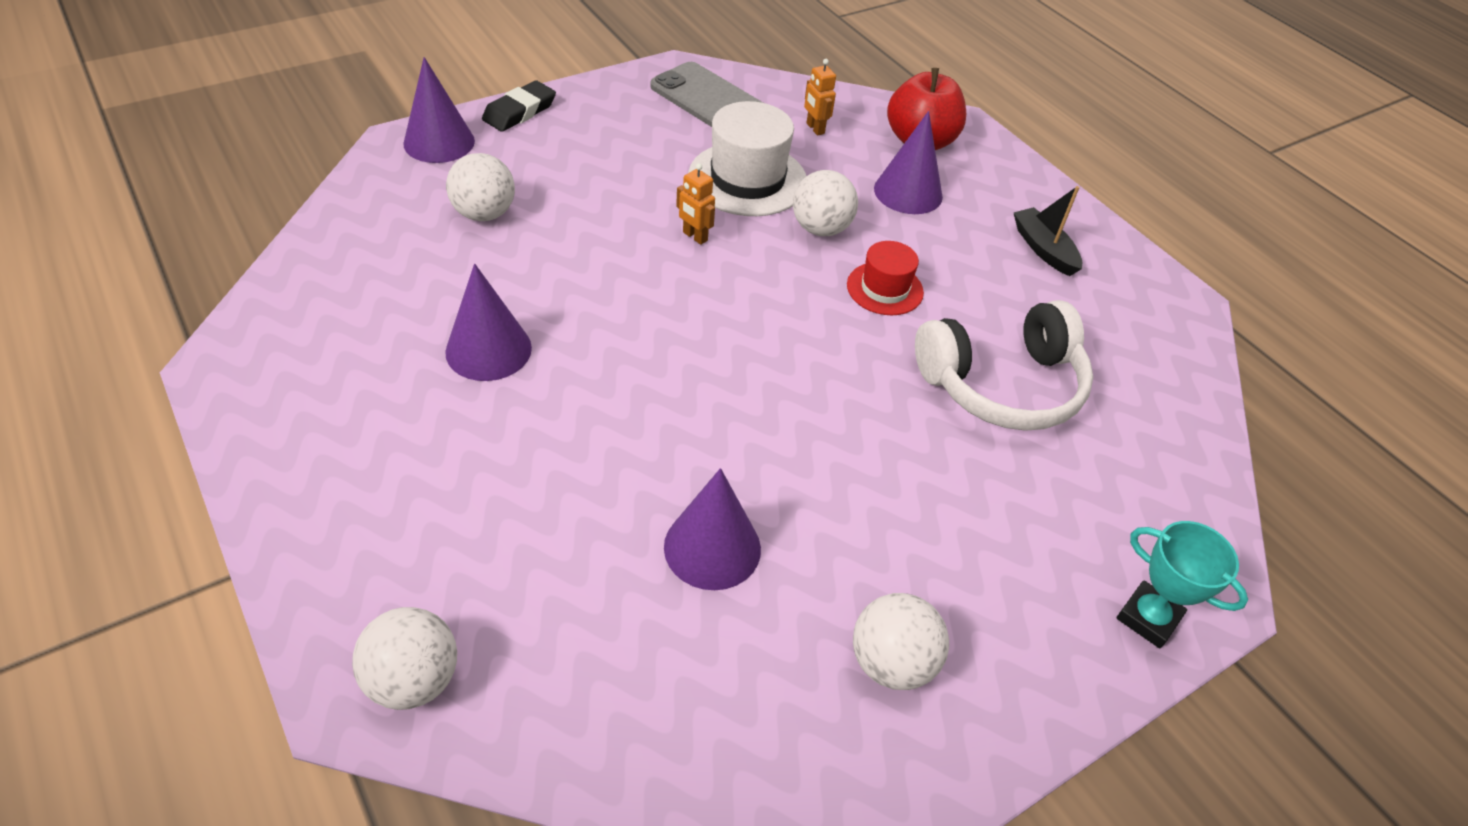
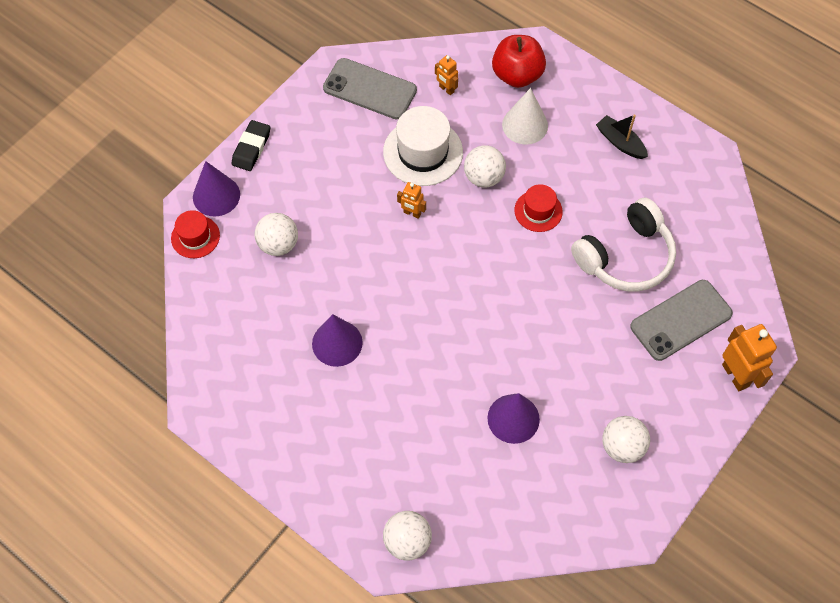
camera: 15 degrees left, 15 degrees up
purple cone [874,111,943,214] -> white cone [502,88,548,145]
turquoise trophy [1116,521,1248,648] -> orange robot [722,324,777,391]
none -> red hat [171,210,220,258]
none -> grey phone [630,280,733,361]

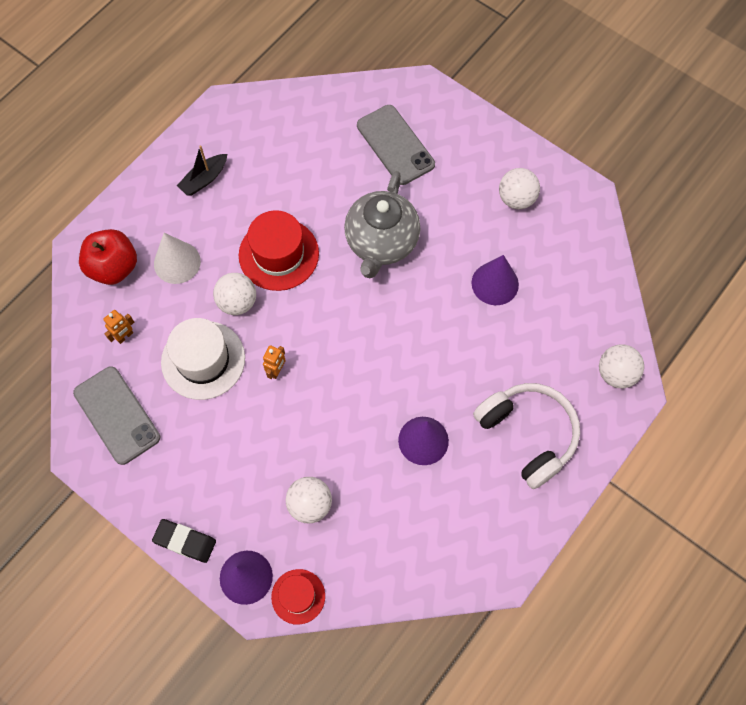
camera: 90 degrees left, 5 degrees up
grey phone [323,58,417,120] -> grey phone turned 60 degrees counterclockwise [73,366,160,465]
red hat [514,184,563,232] -> red hat [239,210,319,291], size x1.71
white headphones [571,198,676,292] -> white headphones moved to [473,383,580,489]
orange robot [722,324,777,391] -> none
none -> grey teapot [344,171,420,278]

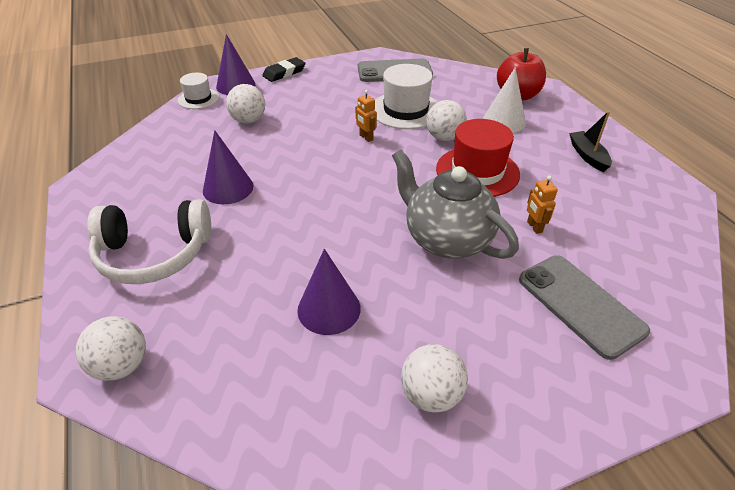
camera: 120 degrees right, 25 degrees down
orange robot [103,310,134,344] -> orange robot moved to [527,176,558,234]
red hat [271,569,325,625] -> white hat [178,73,219,109]
grey phone [357,105,435,185] -> grey phone turned 60 degrees clockwise [519,255,650,360]

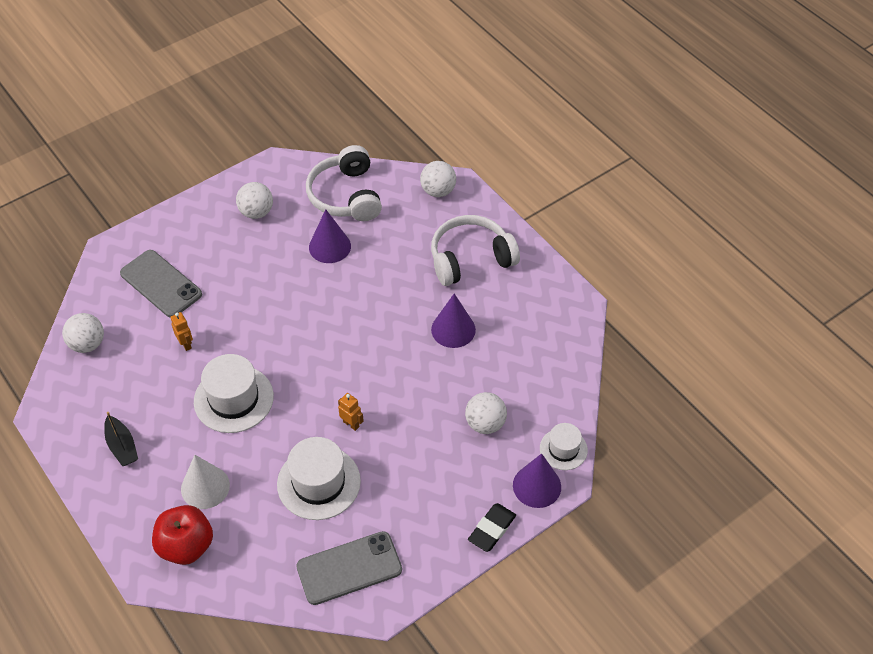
camera: 165 degrees right, 10 degrees up
grey teapot [392,150,519,259] -> none
white ball [426,100,467,141] -> white ball moved to [62,313,104,353]
red hat [436,119,520,197] -> white hat [194,354,274,433]
none -> white headphones [306,145,382,221]

